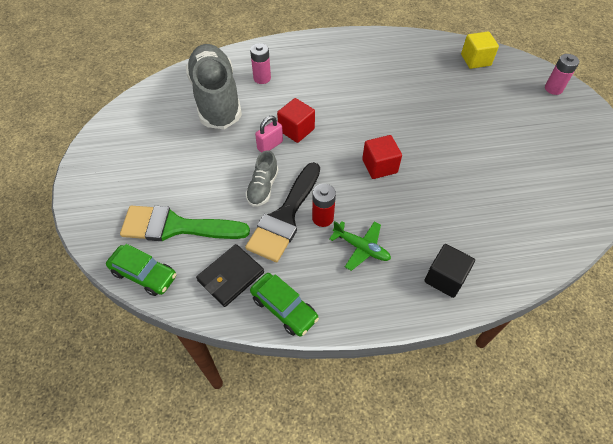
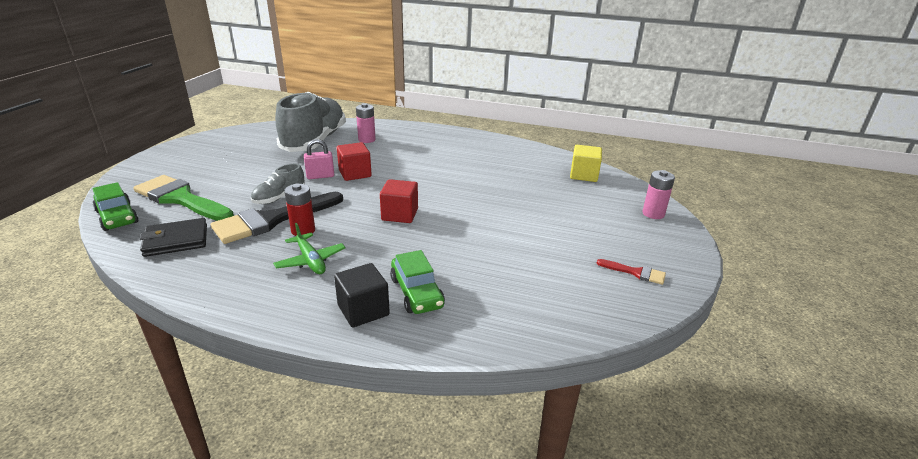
camera: 25 degrees right, 25 degrees down
green car [250,273,319,337] -> green car moved to [390,250,445,314]
none -> red brush [597,259,666,285]

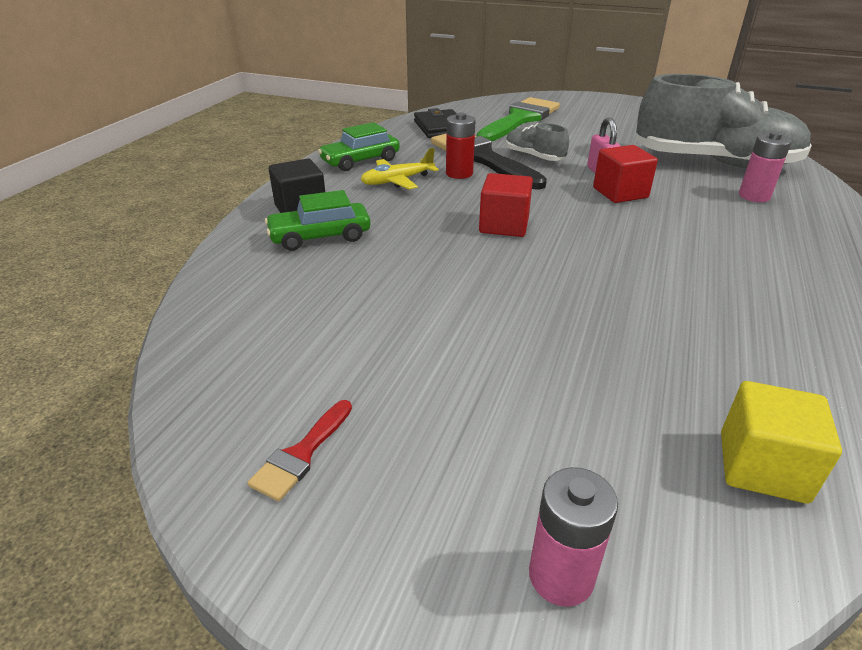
camera: 95 degrees right, 5 degrees up
green car [92,182,139,231] -> green car moved to [318,122,400,171]
green plane [273,223,345,274] -> yellow plane [361,148,439,189]

